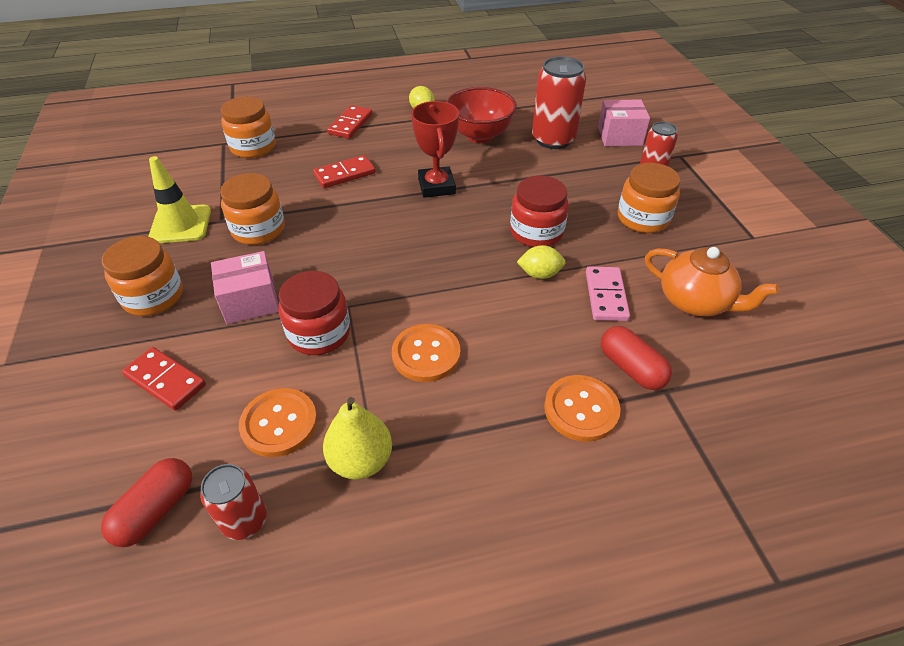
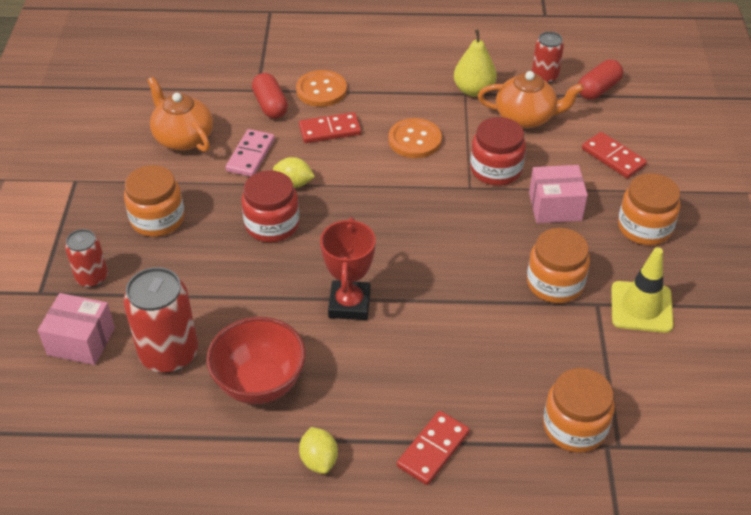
camera: 165 degrees left, 0 degrees up
orange button [239,388,317,457] -> orange teapot [478,71,584,128]
red domino [313,155,376,188] -> red domino moved to [299,112,361,143]

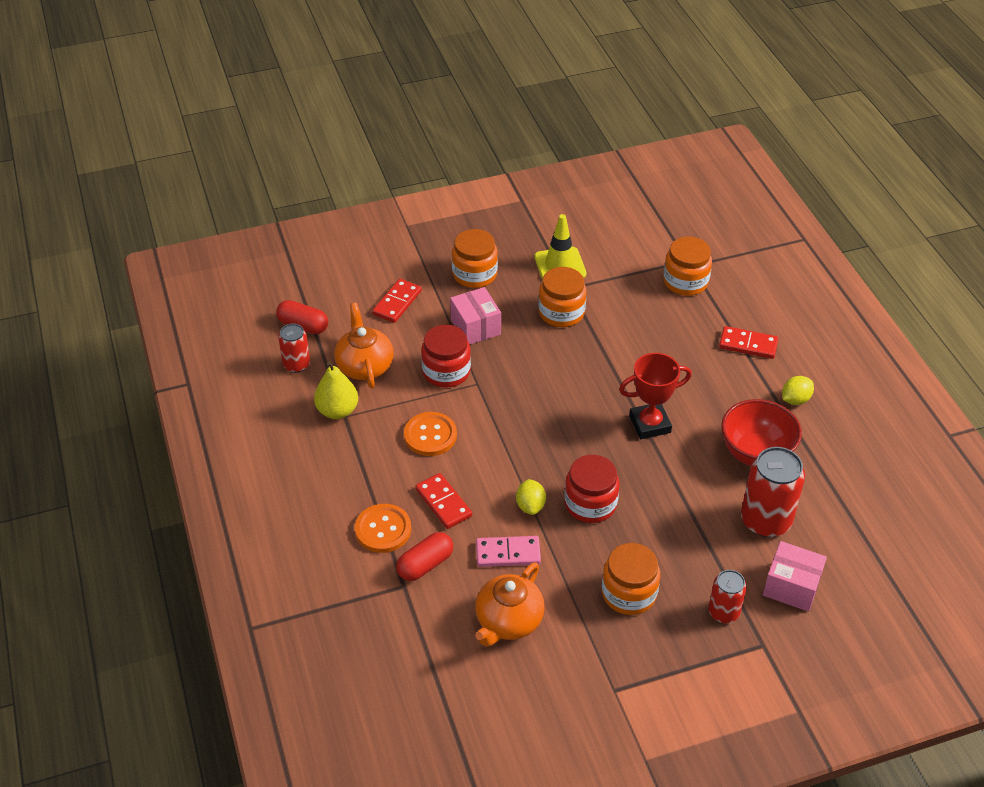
camera: 110 degrees left, 0 degrees up
pink box [38,293,115,365] -> pink box turned 60 degrees counterclockwise [763,541,827,612]

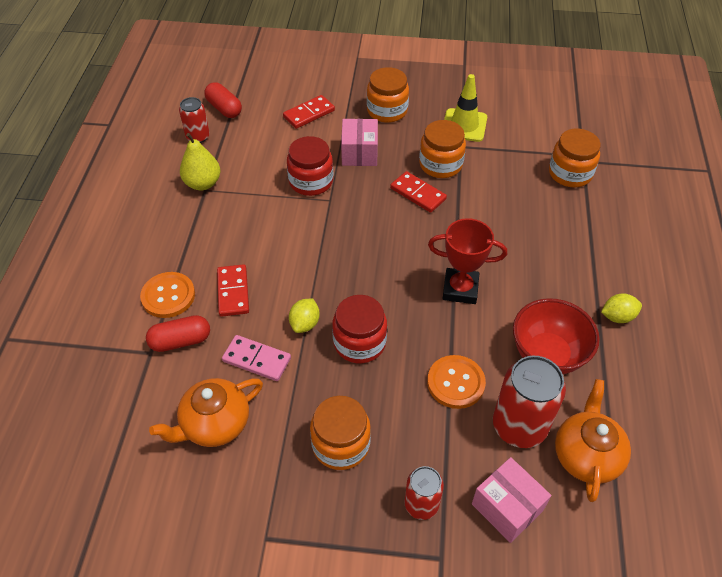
camera: 25 degrees right, 5 degrees up
orange teapot [334,303,394,389] -> orange teapot moved to [555,379,631,502]
orange button [404,412,457,456] -> orange button moved to [427,355,486,409]
red domino [719,326,778,359] -> red domino moved to [390,171,447,213]

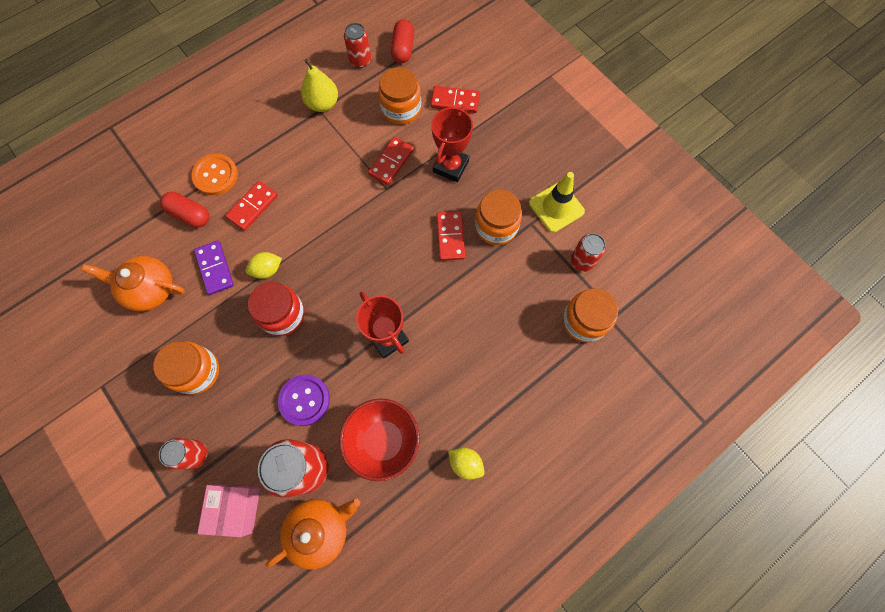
camera: 45 degrees right, 20 degrees up
pink domino [222,335,291,381] -> purple domino [194,241,234,295]
red jar [287,136,333,196] -> red domino [368,137,414,185]
pink box [341,119,378,166] -> red trophy [431,106,473,182]
orange jar [367,67,409,123] -> orange jar moved to [378,67,421,125]
orange button [427,355,486,409] -> purple button [278,375,330,426]
none -> red can [571,233,606,272]

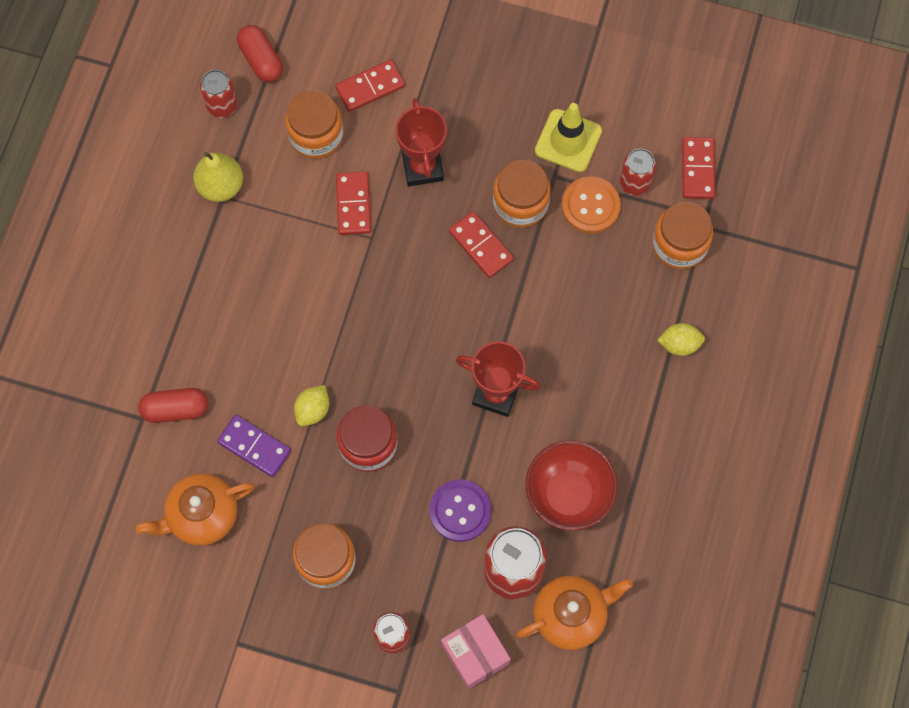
camera: 35 degrees left, 0 degrees up
orange button [191,154,238,195] -> orange button moved to [562,176,621,234]
red domino [225,181,278,231] -> red domino moved to [682,137,716,199]
orange teapot [266,499,360,570] -> orange teapot turned 45 degrees clockwise [516,575,633,650]
yellow lemon [448,448,485,480] -> yellow lemon moved to [657,323,705,356]

